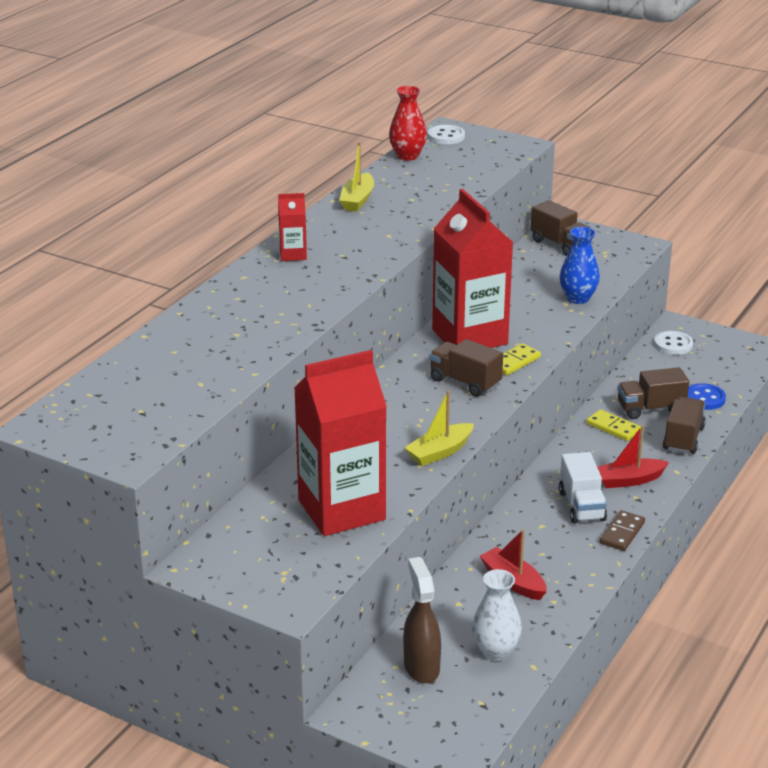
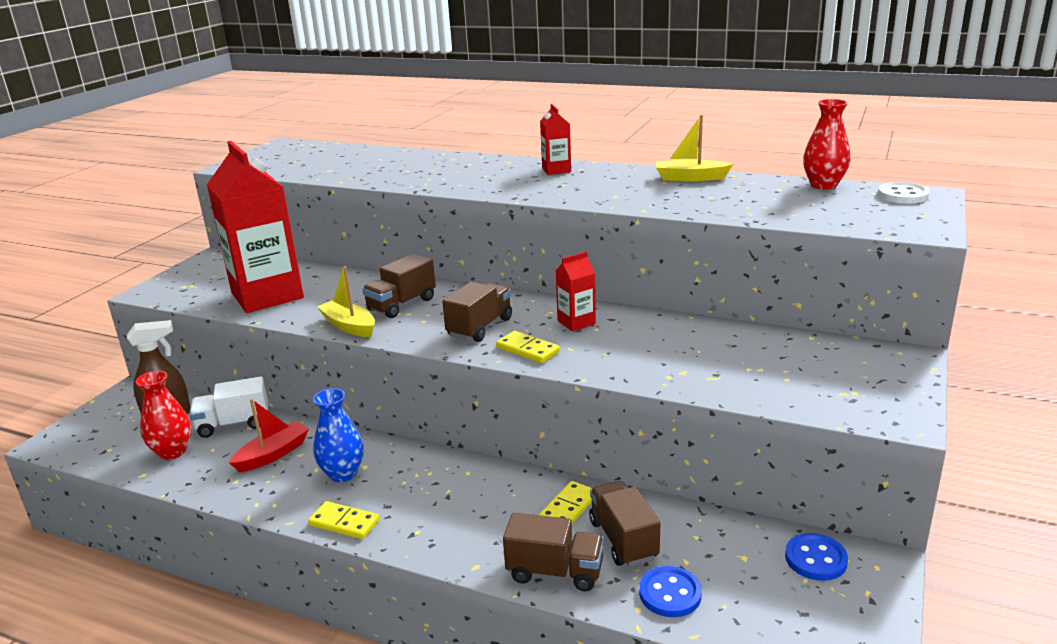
camera: 85 degrees right, 5 degrees down
red carton [432,189,514,348] -> red carton [556,251,596,331], size x0.44
white vase [472,569,522,661] -> red vase [136,371,191,460]
brown truck [531,200,590,256] -> brown truck moved to [362,254,436,318]
white truck [559,452,607,524] -> white truck moved to [189,376,268,438]
blue vase [560,227,600,304] -> blue vase moved to [313,388,364,482]
red boat [597,425,669,488] -> none
brown domino [600,510,645,551] -> yellow domino [308,501,380,539]
white button [654,331,693,355] -> blue button [785,533,848,581]

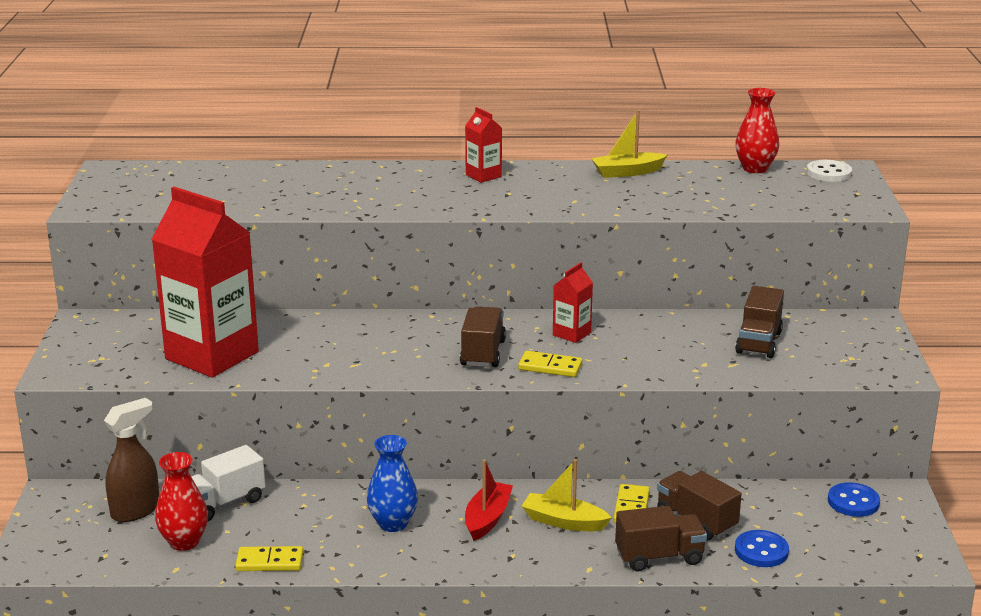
camera: 25 degrees left, 0 degrees up
red boat [229,399,309,472] -> red boat moved to [465,459,513,541]
yellow domino [308,501,380,539] -> yellow domino moved to [235,546,303,571]
yellow boat [317,266,375,337] -> yellow boat moved to [522,459,612,531]
brown truck [362,254,436,318] -> brown truck moved to [735,286,784,358]

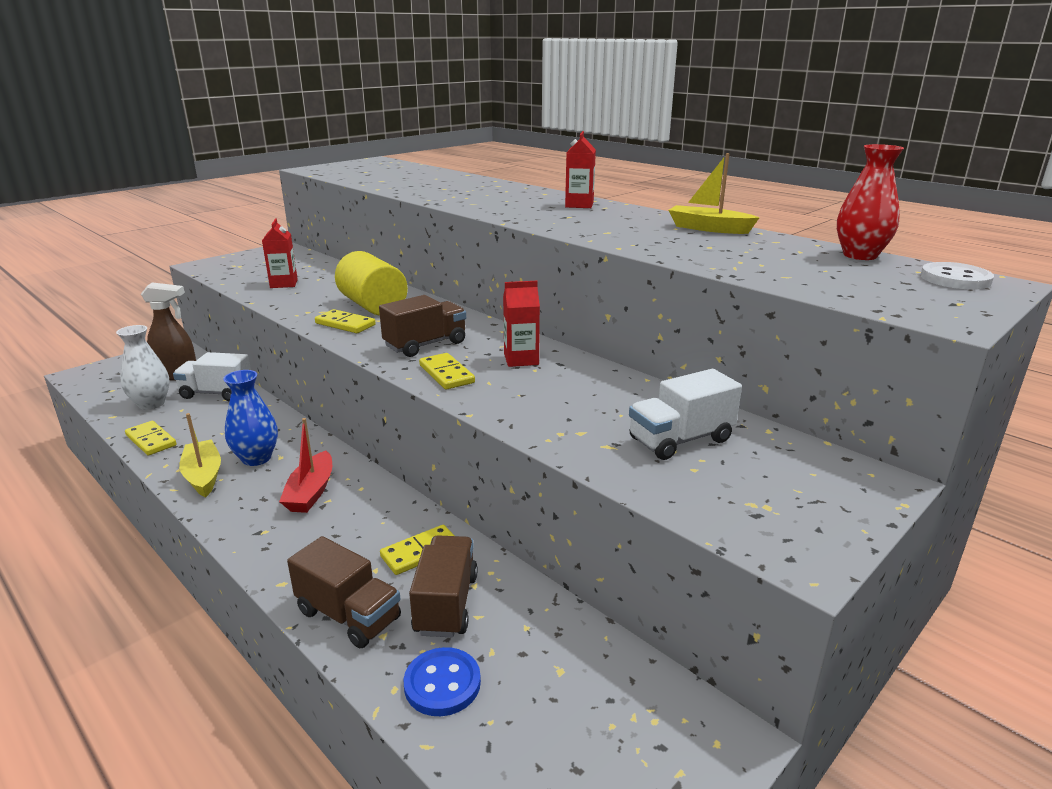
camera: 45 degrees right, 0 degrees up
red carton [152,187,259,378] -> red carton [262,219,298,288], size x0.44
red vase [155,452,208,551] -> white vase [116,325,170,410]
red boat [465,459,513,541] -> red boat turned 120 degrees clockwise [279,418,332,513]
yellow boat [522,459,612,531] -> yellow boat moved to [179,413,221,497]
brown truck [735,286,784,358] -> white truck [629,369,742,460]
blue button [828,482,880,517] -> none
none -> yellow domino [315,309,376,333]
none -> yellow cylinder [335,251,408,316]

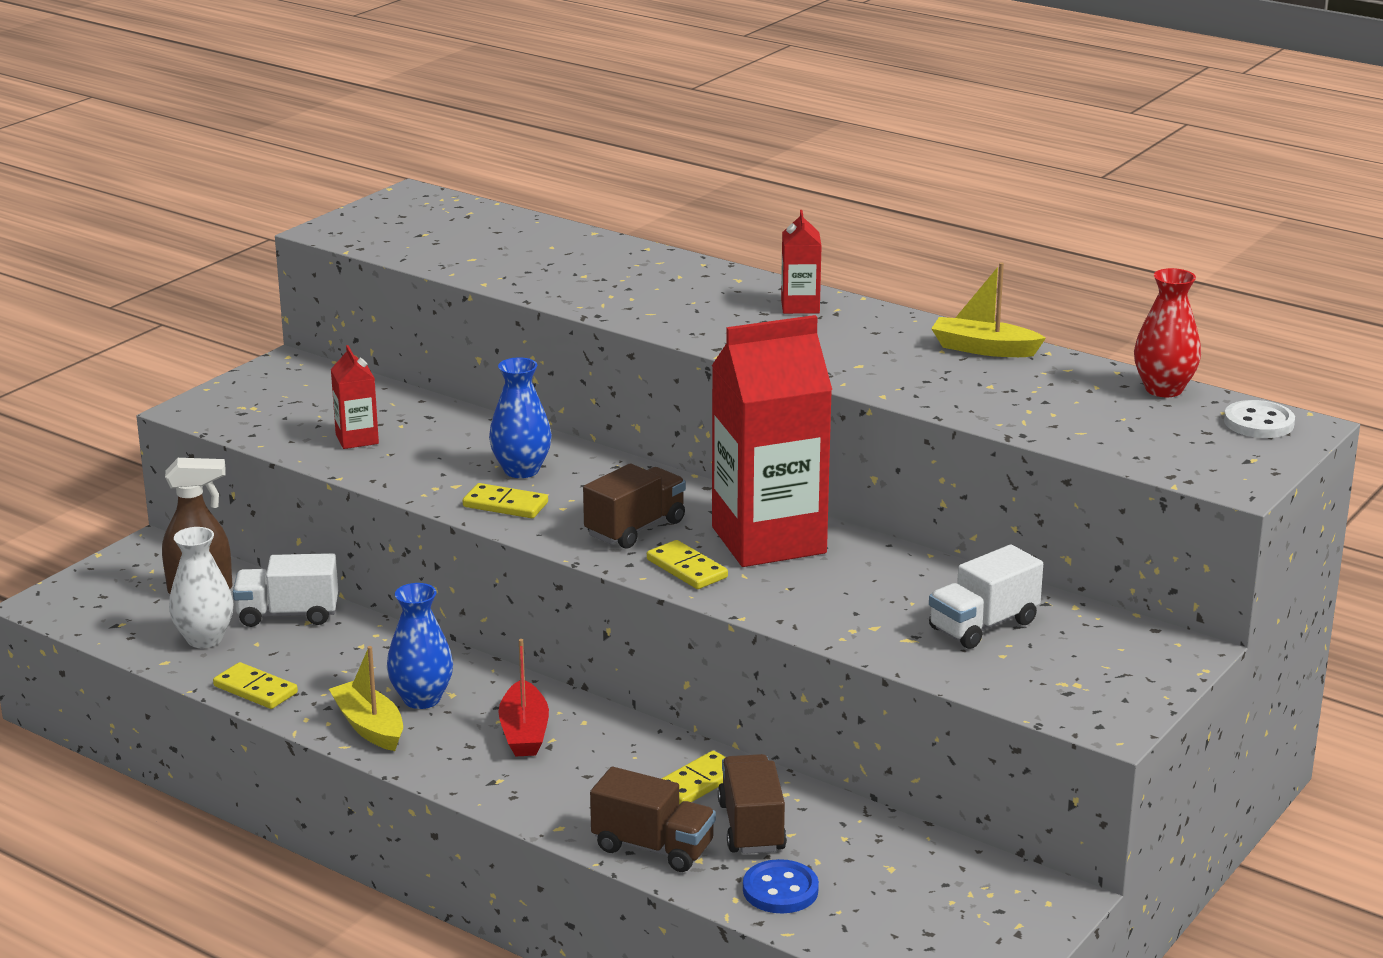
camera: 10 degrees left, 0 degrees up
yellow cylinder [335,251,408,316] -> blue vase [489,357,552,478]
red carton [503,281,540,367] -> red carton [712,315,832,567], size x2.30

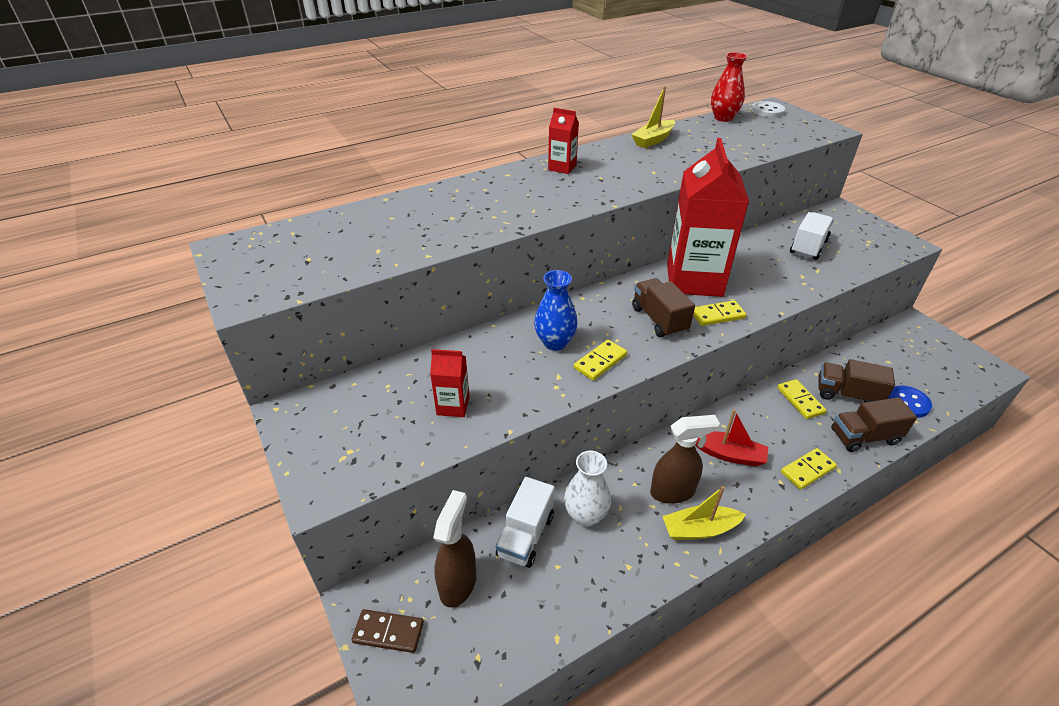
camera: 65 degrees left, 15 degrees up
white vase [169,527,233,648] -> white vase moved to [564,451,611,527]
yellow domino [213,662,298,709] -> yellow domino moved to [781,448,837,490]
blue vase [387,583,453,709] -> brown spray bottle [650,415,720,504]
brown truck [590,767,716,872] -> brown truck turned 150 degrees counterclockwise [831,397,917,452]
white truck [929,545,1043,649] -> white truck turned 135 degrees counterclockwise [790,212,834,260]
none -> brown domino [351,609,424,653]

